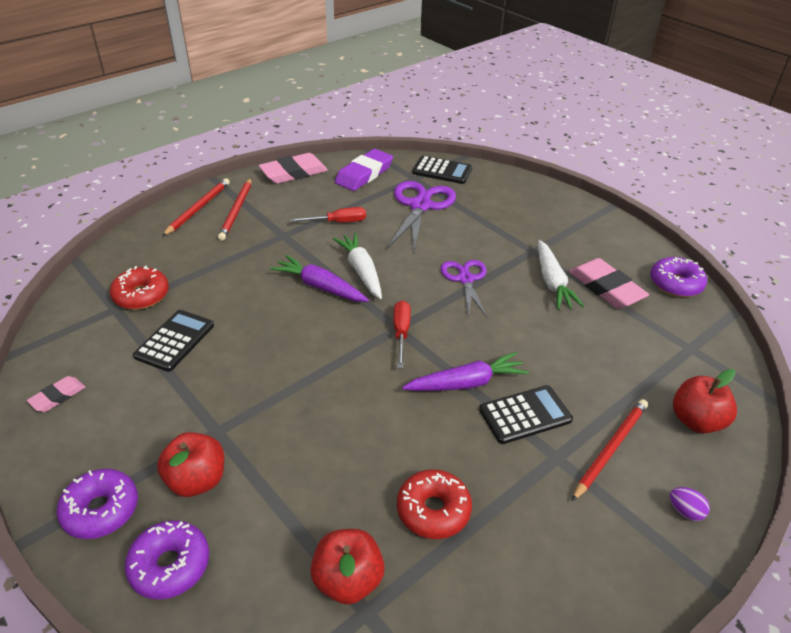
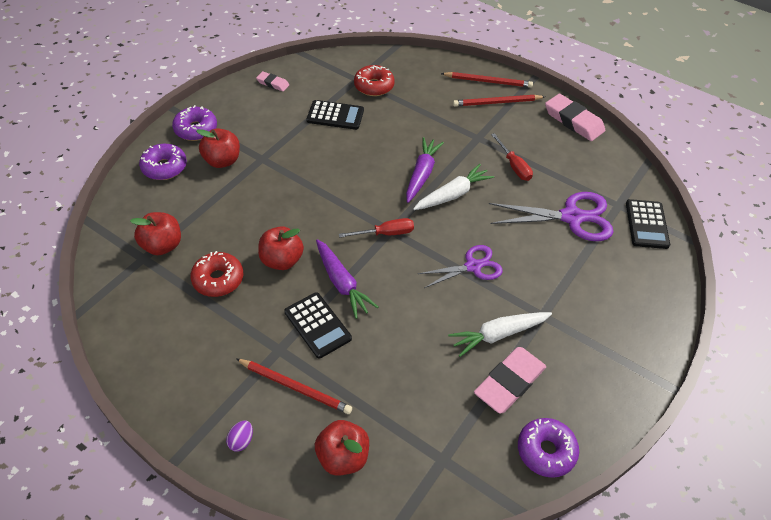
camera: 75 degrees right, 10 degrees up
purple eraser [335,149,393,191] -> none
none -> red apple [258,226,304,270]

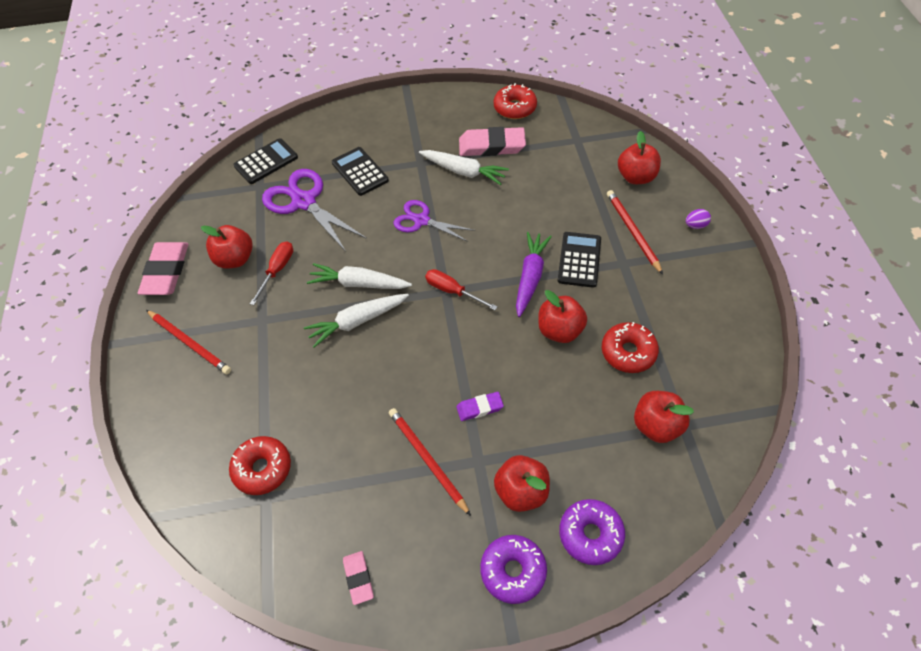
camera: 130 degrees left, 5 degrees up
black calculator [307,100,364,130] -> black calculator moved to [332,147,389,196]
purple carrot [406,137,444,203] -> white carrot [304,294,409,348]
red pencil [441,72,533,88] -> red pencil moved to [389,408,471,516]
purple donut [518,418,579,478] -> red donut [494,83,537,119]
none -> red apple [201,225,253,268]
none -> purple eraser [456,392,504,421]

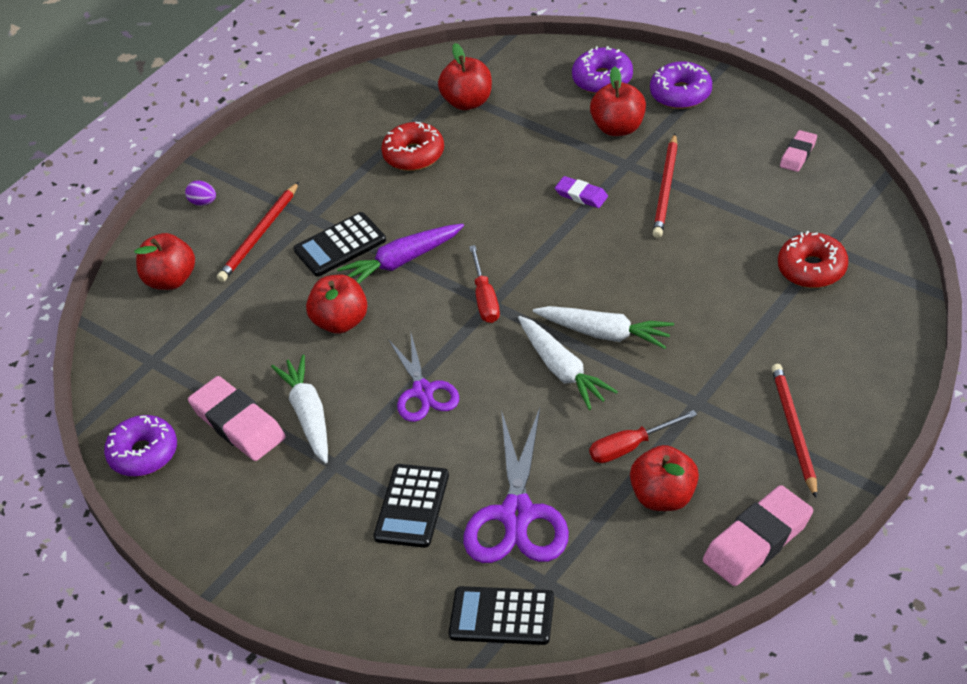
camera: 130 degrees left, 10 degrees down
red donut [494,83,537,119] -> purple donut [104,415,177,477]
red apple [538,290,587,343] -> red apple moved to [306,275,367,334]

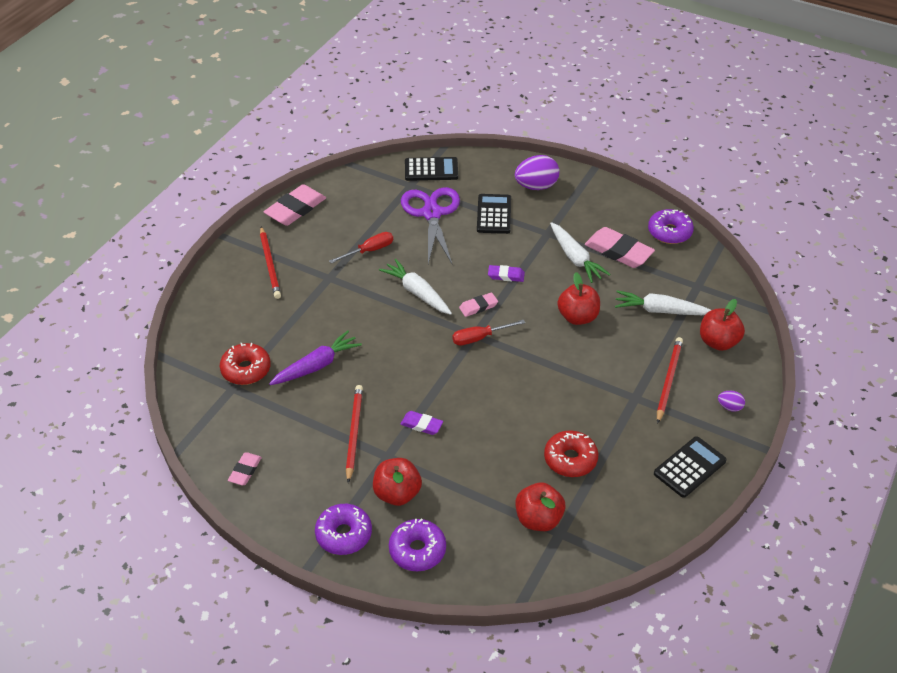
camera: 165 degrees right, 0 degrees up
black calculator [294,212,386,277] -> black calculator moved to [654,436,727,498]
purple carrot [337,224,464,283] -> purple carrot moved to [269,331,362,385]
purple scissors [388,334,459,422] -> purple eraser [488,265,525,282]
red screwdriver [469,245,500,323] -> red screwdriver turned 90 degrees counterclockwise [452,320,525,345]
white carrot [533,306,674,349] -> white carrot moved to [615,291,711,315]
red apple [630,445,699,511] -> none
none -> pink eraser [459,293,498,317]
none -> purple egg [515,155,559,190]

